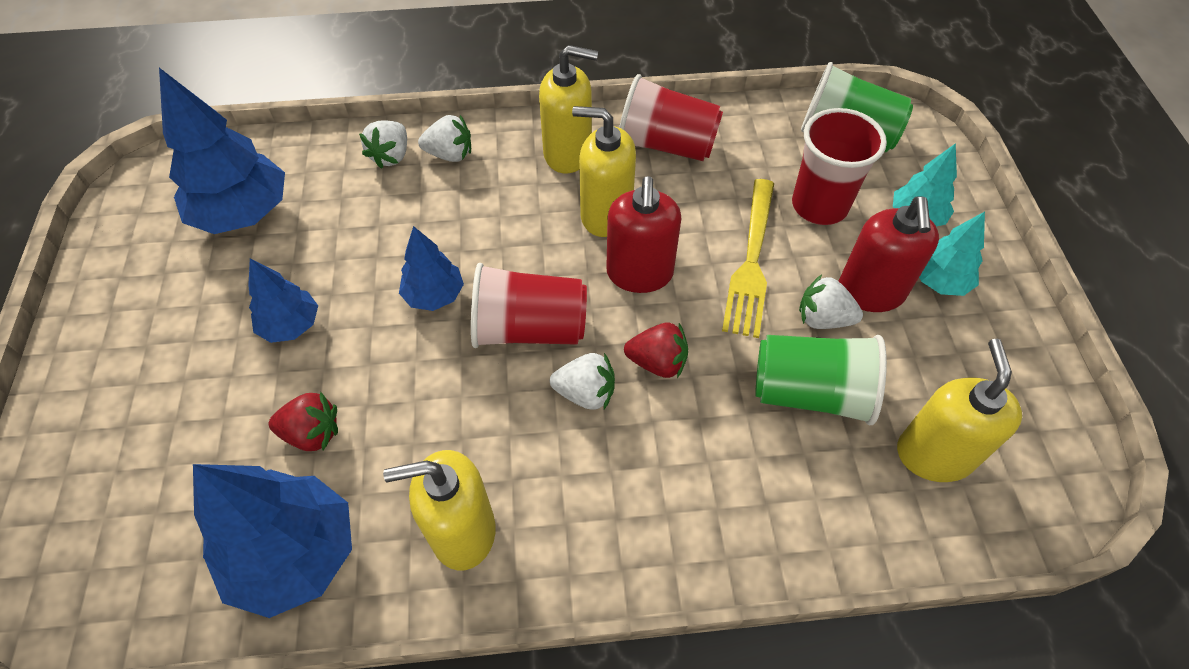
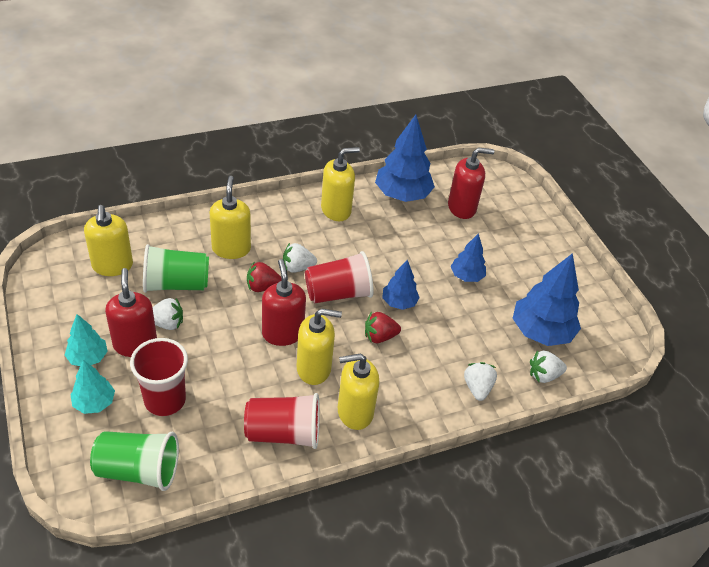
camera: 160 degrees right, 10 degrees down
red strawberry [269,392,338,451] -> red strawberry moved to [365,312,401,343]
white strawberry [418,115,471,162] -> white strawberry moved to [530,350,567,383]
yellow fork [722,179,774,338] -> none
none -> yellow soap dispenser [210,176,251,259]
none -> red soap dispenser [448,148,494,219]

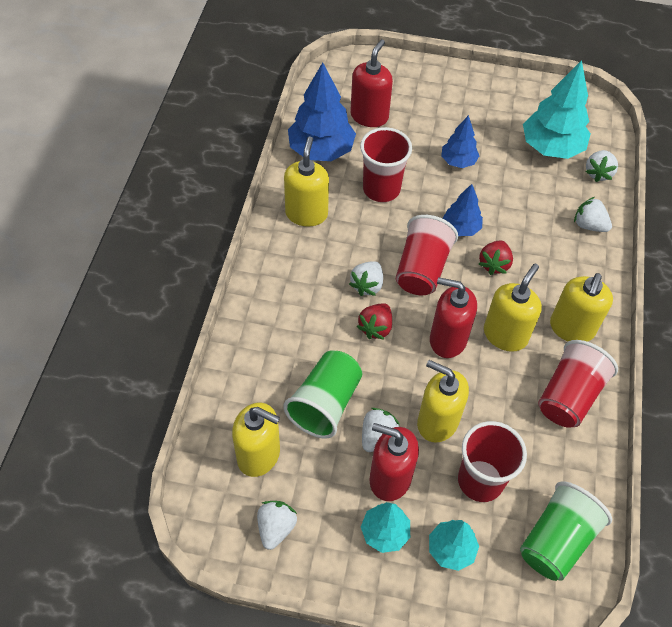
camera: 55 degrees left, 10 degrees up
yellow soap dispenser [210,176,251,259] -> yellow soap dispenser moved to [417,360,469,443]
blue tree [512,253,581,346] -> turquoise tree [523,60,591,159]
none -> white strawberry [257,501,297,550]
none -> red cup [360,127,412,202]

